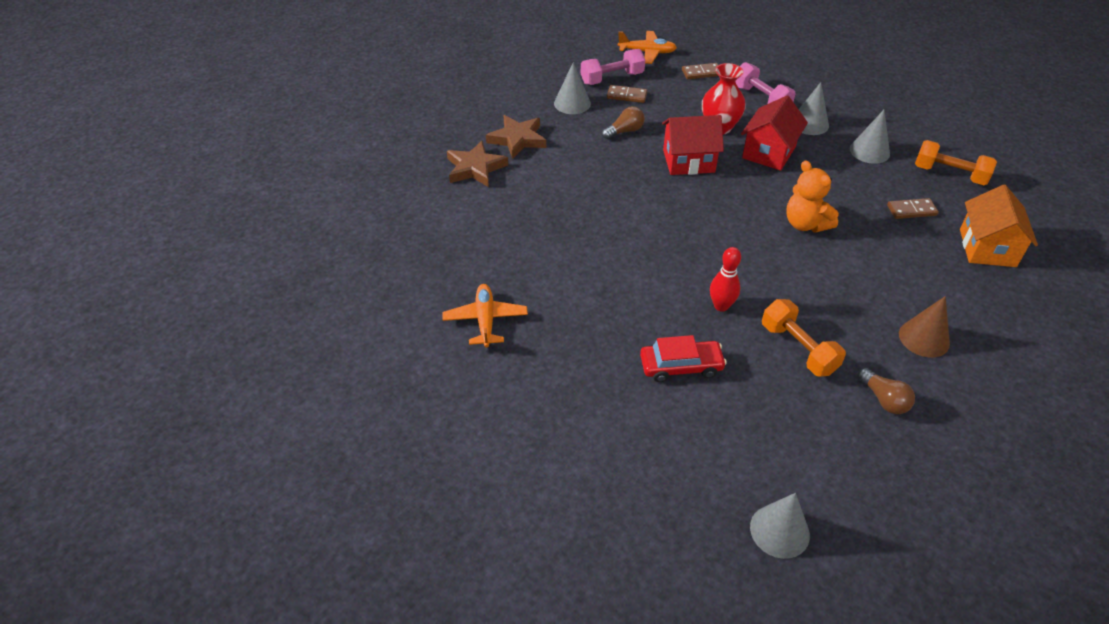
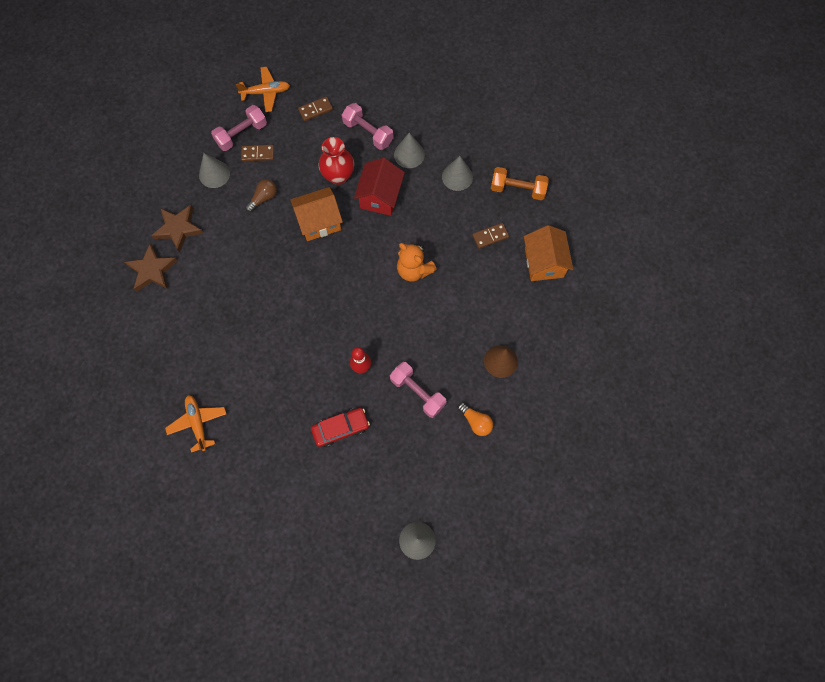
camera: 15 degrees left, 25 degrees up
red house [662,115,724,175] -> orange house [290,187,343,241]
orange dumbbell [762,299,846,377] -> pink dumbbell [390,362,447,418]
brown light bulb [858,368,915,414] -> orange light bulb [457,402,493,436]

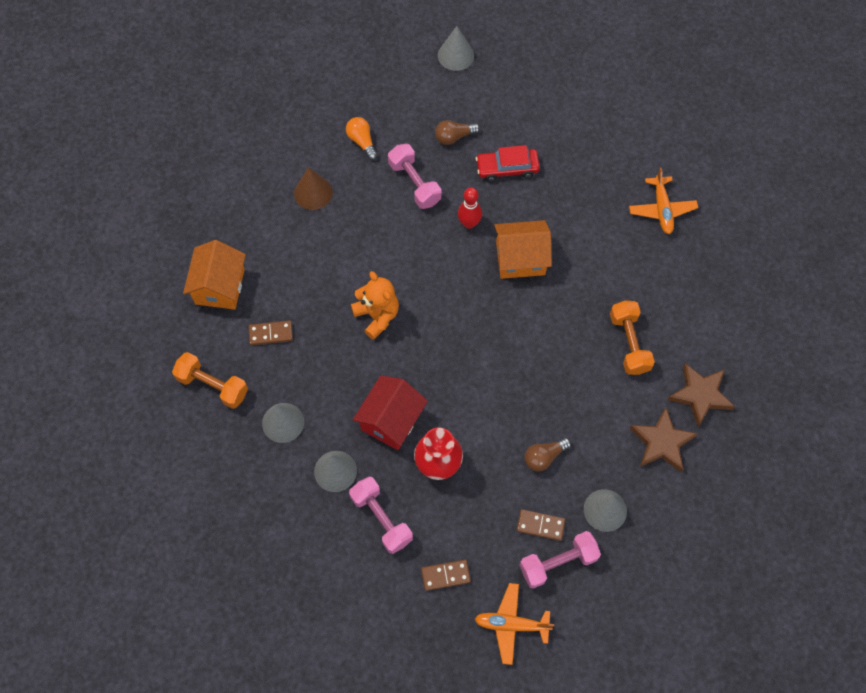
camera: 165 degrees left, 5 degrees down
orange house [290,187,343,241] -> orange house moved to [494,220,552,279]
none -> brown light bulb [435,120,480,145]
none -> orange dumbbell [610,300,655,375]

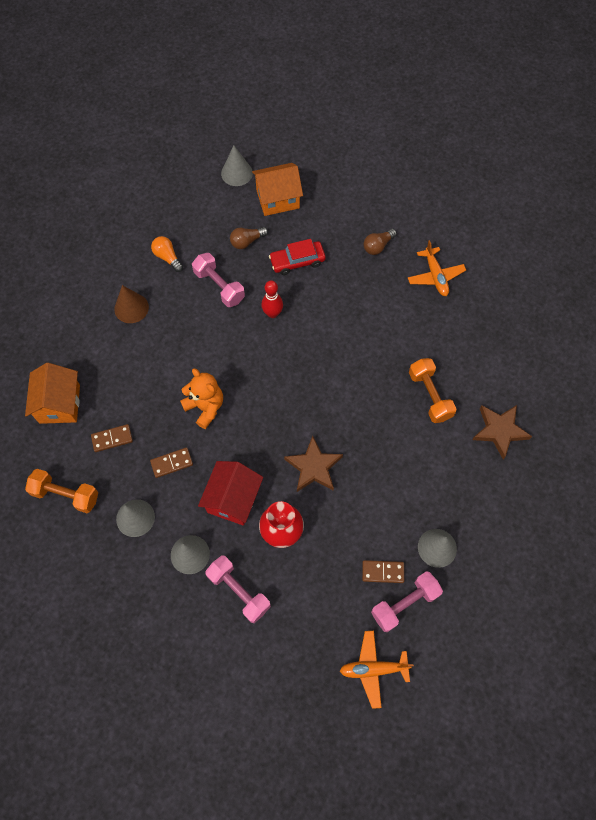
camera: 10 degrees left, 0 degrees up
brown domino [421,560,471,591] -> brown domino moved to [150,447,193,478]
orange house [494,220,552,279] -> orange house moved to [252,163,303,216]
brown light bulb [525,437,571,471] -> brown light bulb moved to [364,229,397,255]
brown star [630,408,698,472] -> brown star moved to [284,436,343,492]

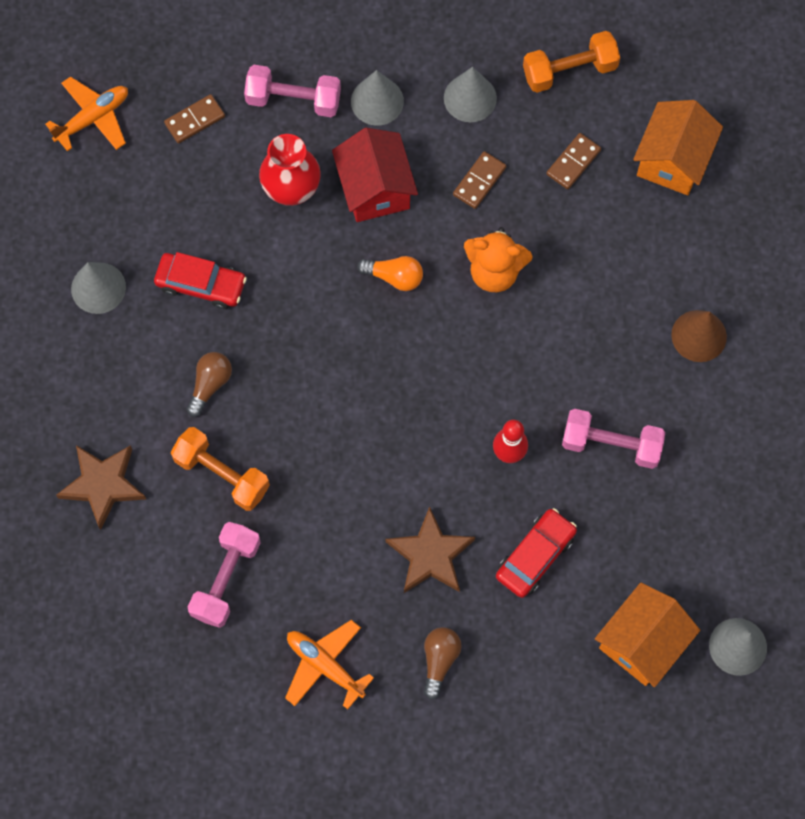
camera: 145 degrees right, 5 degrees up
orange house [25,363,80,424] -> orange house turned 60 degrees clockwise [633,100,723,195]
orange light bulb [151,236,183,272] -> orange light bulb moved to [357,256,423,291]
brown light bulb [230,227,268,249] -> brown light bulb moved to [186,352,232,417]
brown star [284,436,343,492] -> brown star moved to [386,506,475,593]
brown domino [362,560,404,583] -> brown domino moved to [164,94,225,144]
pink dumbbell [371,572,443,632] -> pink dumbbell moved to [188,522,261,628]
none -> red car [154,252,247,309]

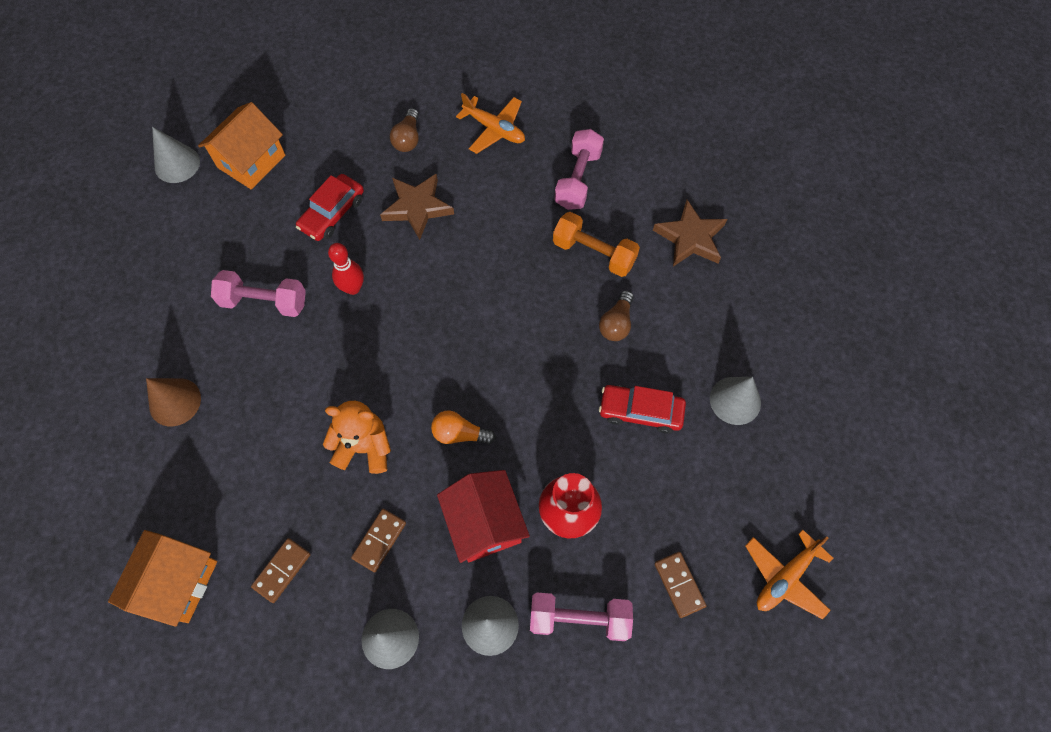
camera: 175 degrees right, 5 degrees down
brown domino [164,94,225,144] -> brown domino turned 75 degrees counterclockwise [654,552,706,618]
orange dumbbell [523,31,620,93] -> none

